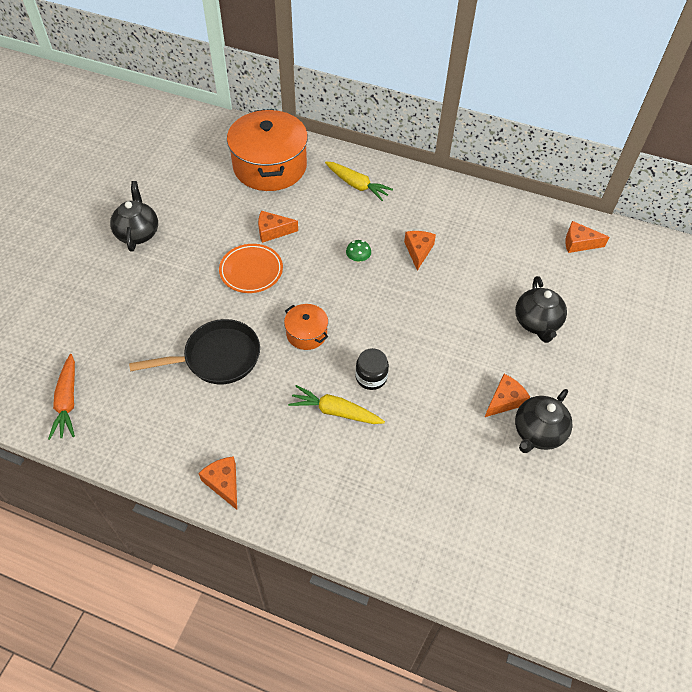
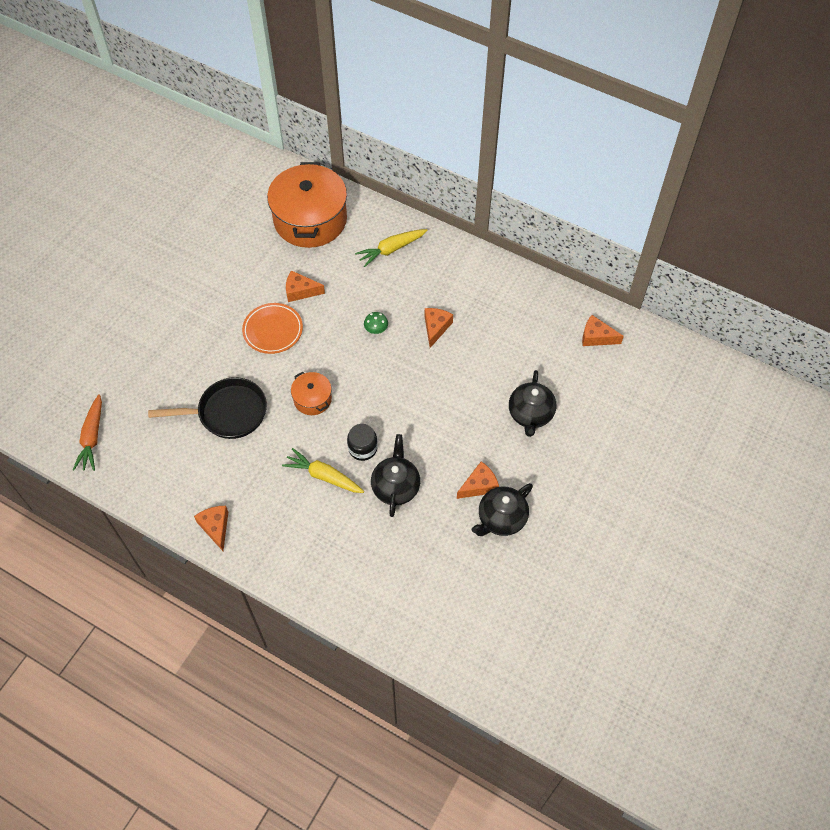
camera: 10 degrees right, 5 degrees up
black teapot [110,181,158,252] -> black teapot moved to [371,434,420,517]
yellow carrot [325,161,393,201] -> yellow carrot turned 105 degrees clockwise [355,229,427,267]

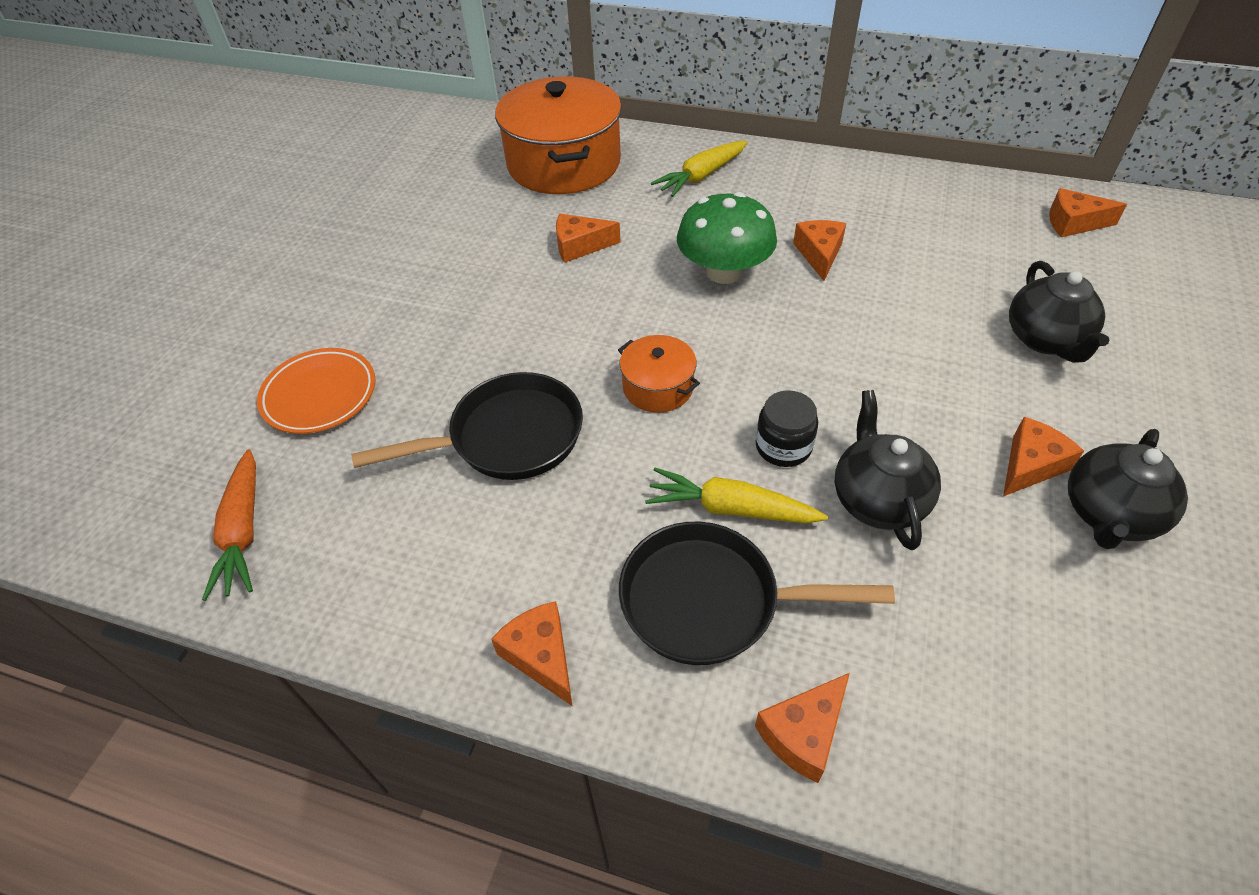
camera: 10 degrees left, 10 degrees down
orange plate [242,303,303,354] -> orange plate moved to [257,348,376,434]
green mushroom [364,312,388,334] -> green mushroom [677,192,777,284], size x2.34
none -> black pan [619,522,895,665]
none -> orange cheese [755,673,850,783]

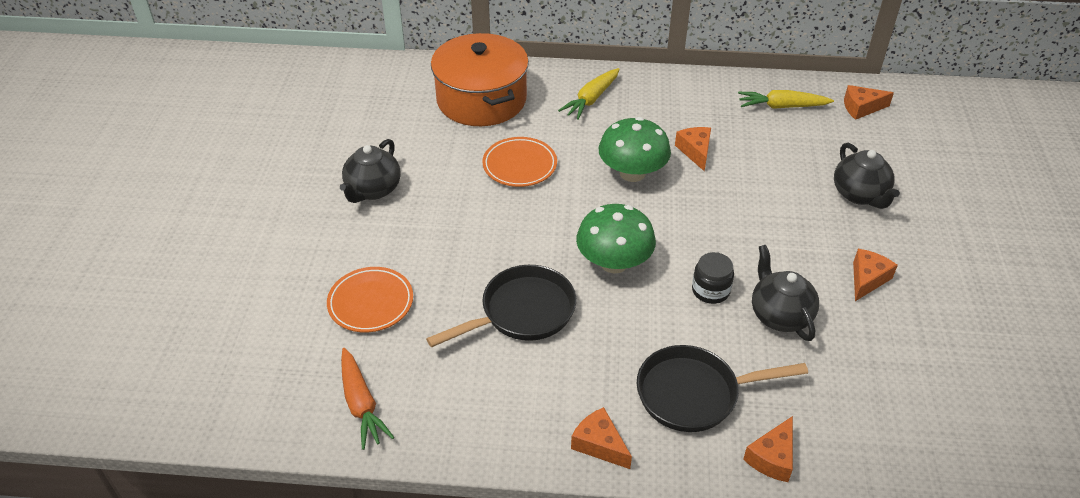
camera: 15 degrees left, 5 degrees down
orange cheese [556,214,621,263] -> orange plate [482,137,557,187]
orange pot [618,335,700,413] -> green mushroom [576,204,656,273]
yellow carrot [645,468,828,523] -> yellow carrot moved to [738,90,834,109]
black teapot [1068,429,1188,549] -> black teapot moved to [340,139,401,203]

